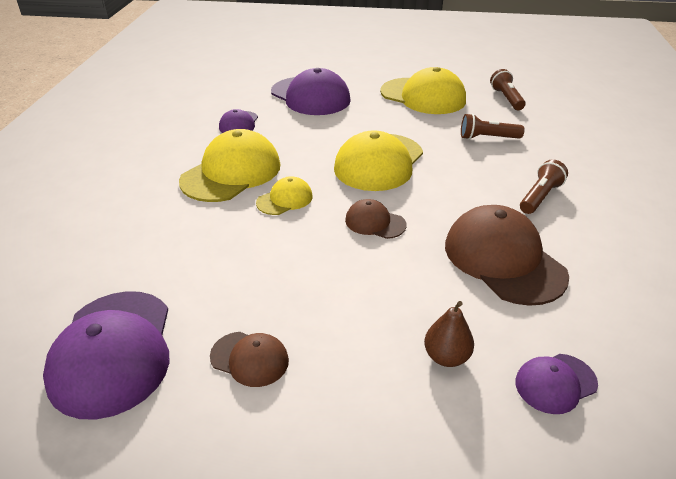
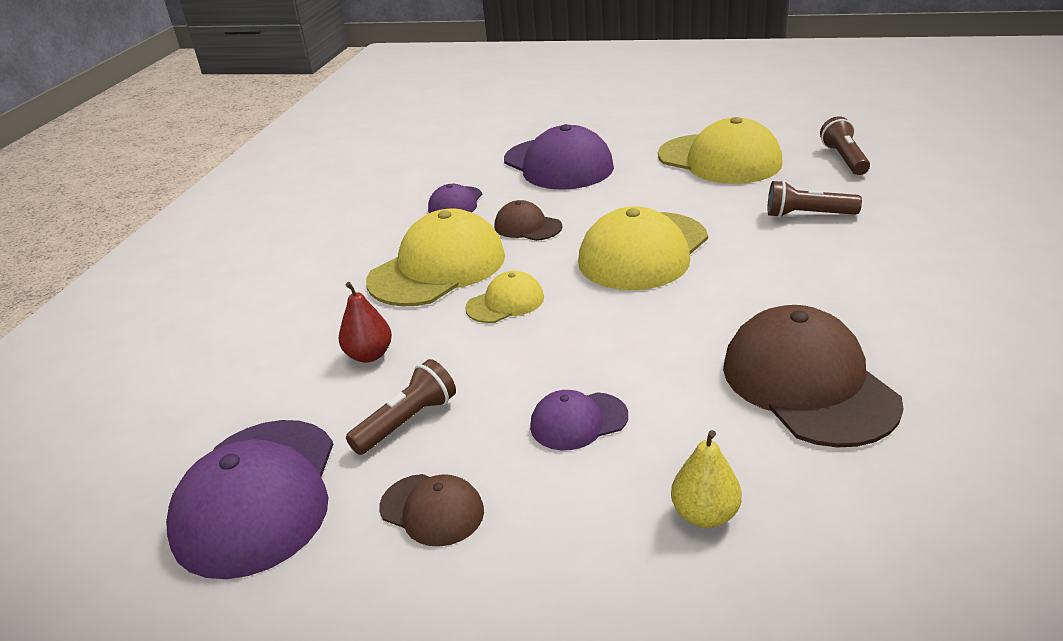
camera: 10 degrees right, 5 degrees down
brown cap [345,199,407,239] -> brown cap moved to [494,200,562,241]
brown pear [424,301,474,367] -> yellow pear [671,430,742,528]
purple cap [515,354,598,414] -> purple cap moved to [530,390,628,450]
brown flashlight [520,160,568,214] -> brown flashlight moved to [346,359,456,455]
none -> red pear [339,282,392,363]

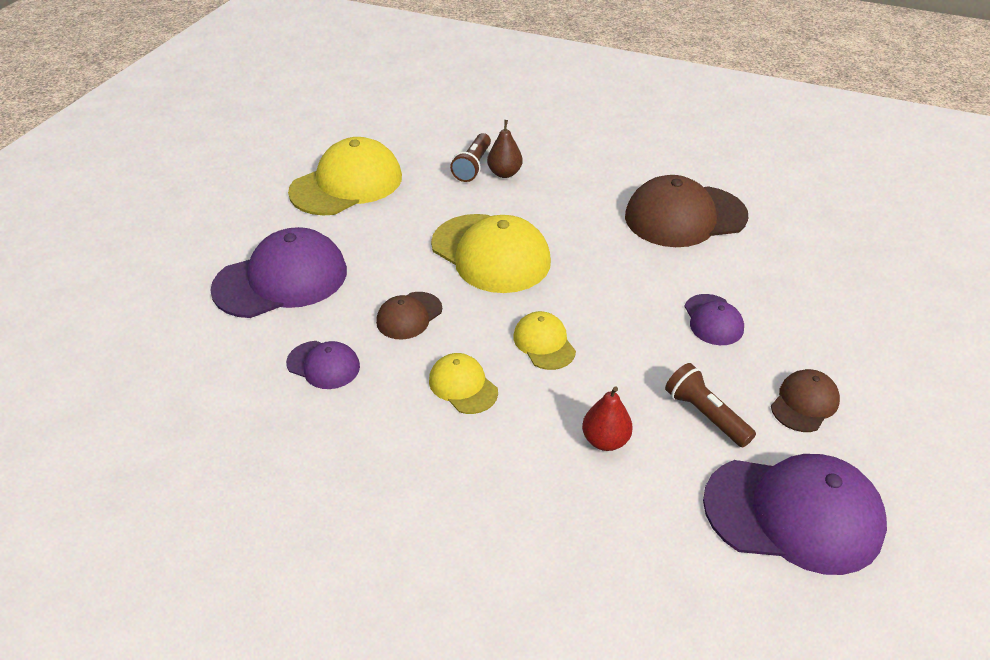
camera: 85 degrees left, 10 degrees up
yellow cap [366,208,505,306] -> yellow cap [429,353,498,414], size x0.51
yellow pear [671,430,742,528] -> none
brown flashlight [820,116,870,175] -> none
none -> brown pear [487,120,523,178]

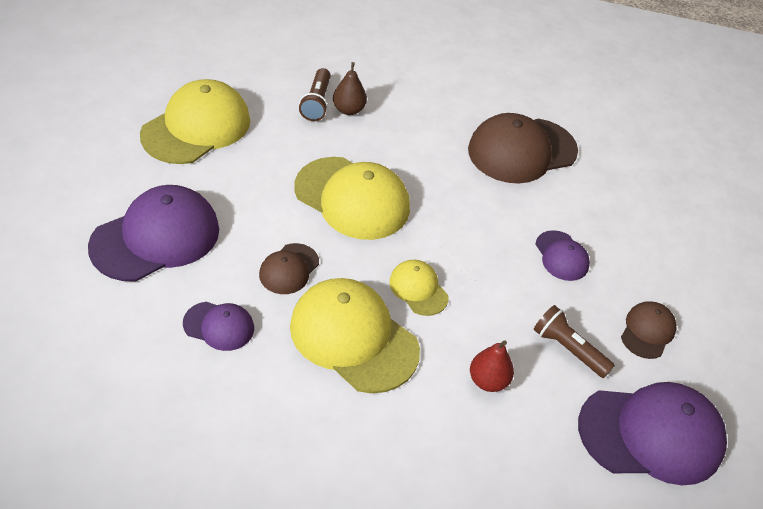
camera: 15 degrees left, 5 degrees up
yellow cap [429,353,498,414] -> yellow cap [290,278,420,393], size x1.96

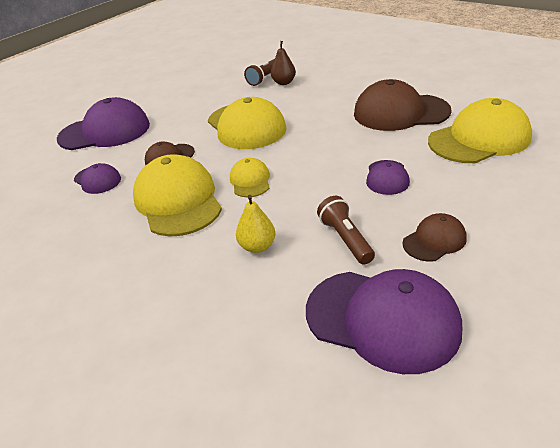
camera: 35 degrees right, 10 degrees down
yellow cap [140,79,250,164] -> yellow cap moved to [428,98,532,163]
red pear [470,340,514,392] -> yellow pear [236,195,276,253]

